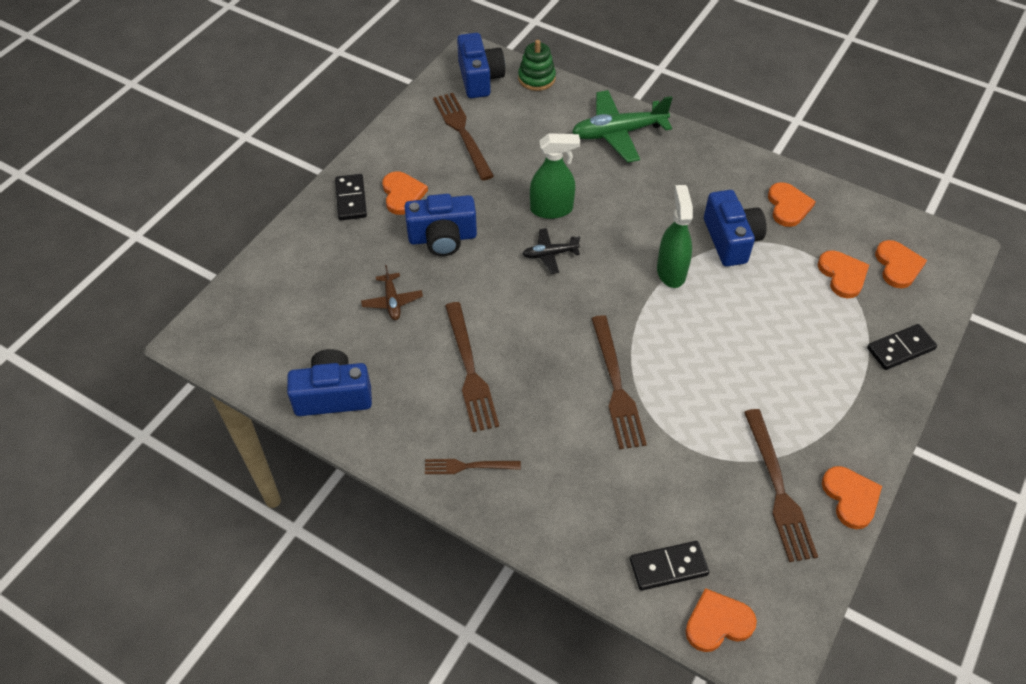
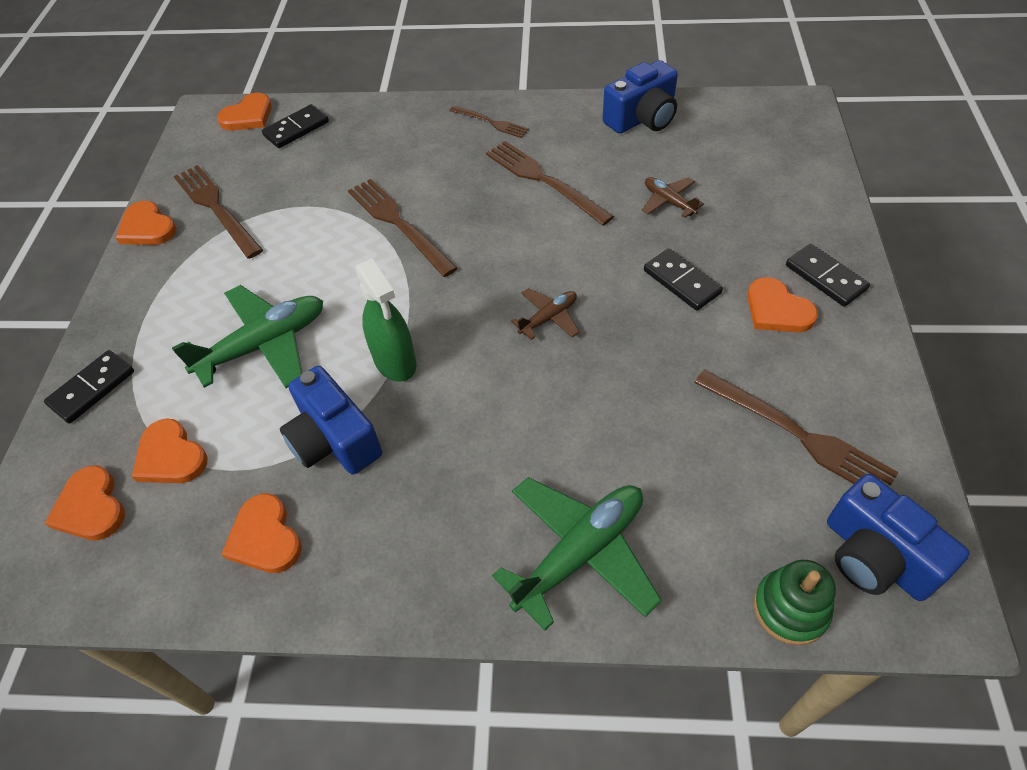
camera: 155 degrees right, 0 degrees up
blue camera [404,194,477,256] -> black domino [644,248,723,311]
brown fork [425,459,521,474] -> brown fork turned 60 degrees clockwise [449,106,529,138]
black plane [523,228,580,274] -> brown plane [511,288,580,340]
green spray bottle [530,133,580,219] -> none
none -> green plane [172,285,323,388]

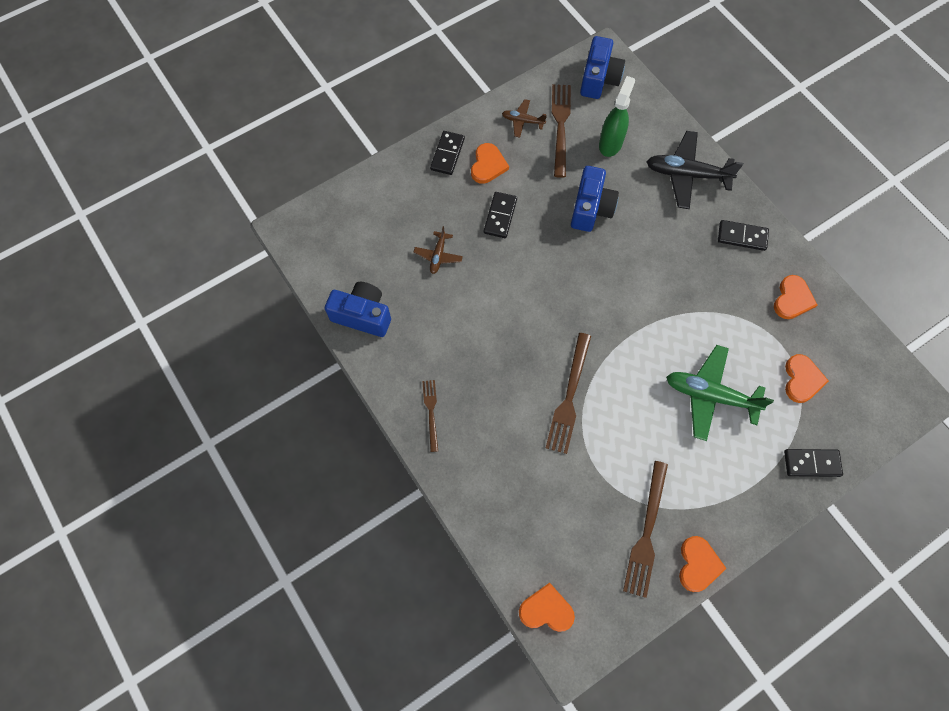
camera: 130 degrees left, 15 degrees up
orange heart [45,466,125,540] -> none
black domino [262,104,329,148] -> black domino moved to [718,220,769,251]
blue camera [280,366,382,475] -> blue camera moved to [571,166,619,232]
green spray bottle [355,258,416,382] -> green spray bottle moved to [599,76,635,157]
brown fork [486,141,614,226] -> none
green plane [492,477,662,631] -> black plane [646,131,743,209]
brown plane [511,288,580,340] -> brown plane moved to [502,99,547,138]
green stacking toy [754,560,836,645] -> none

